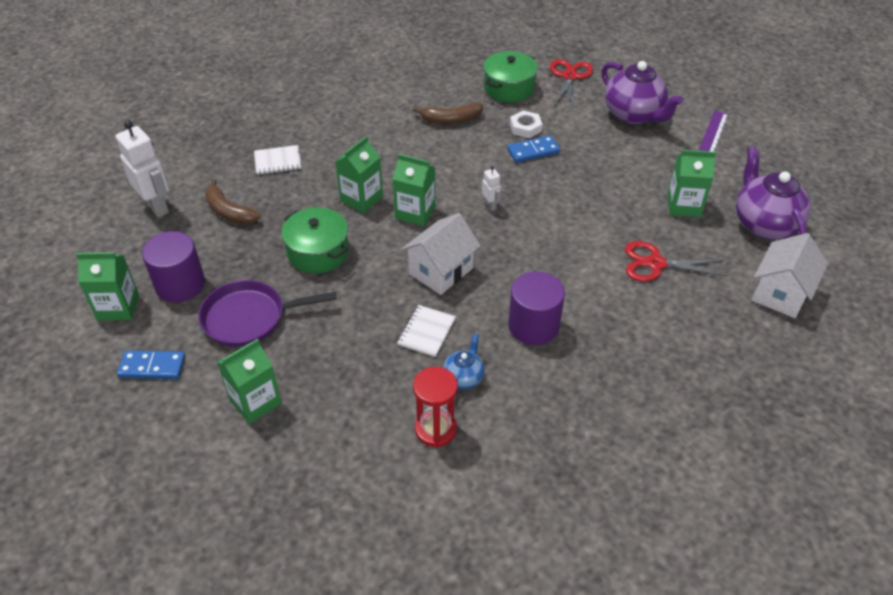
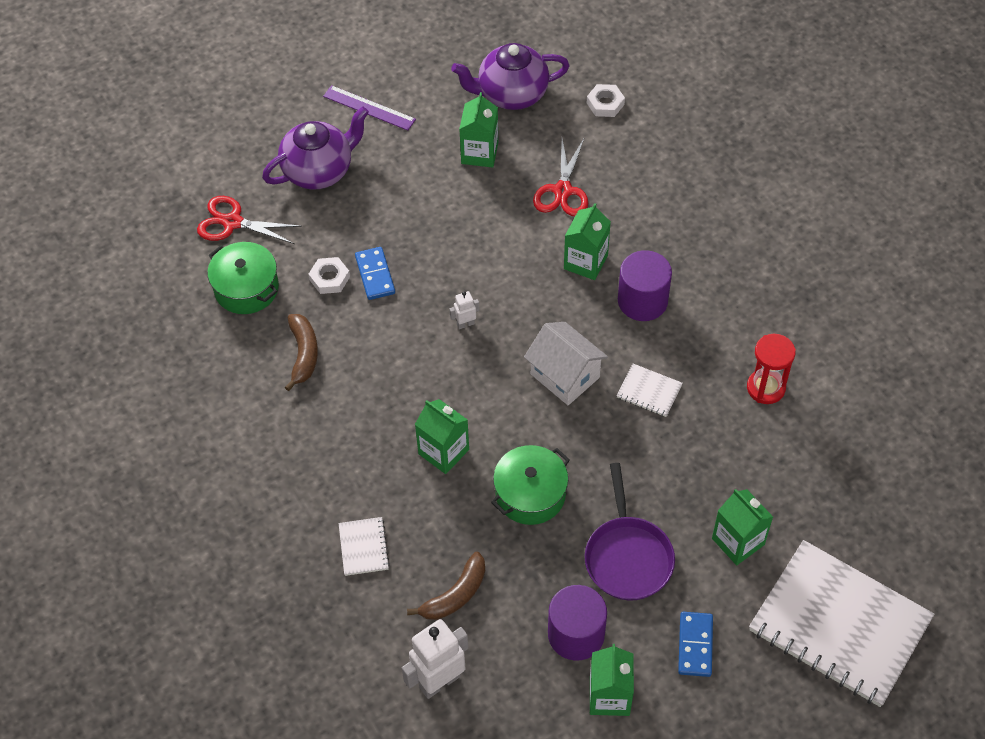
camera: 85 degrees left, 10 degrees up
green carton [393,154,435,226] -> green carton moved to [564,203,611,280]
blue teapot [443,333,484,391] -> none
white house [752,233,828,318] -> white nut [587,84,625,117]
none -> white notebook [749,540,934,707]

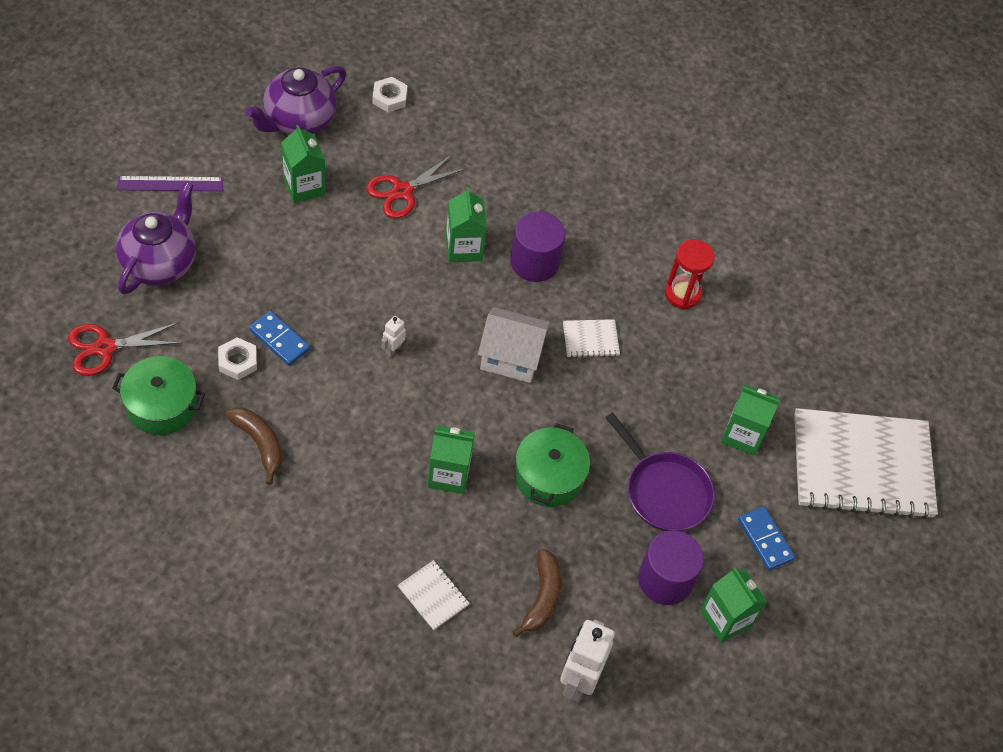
camera: 40 degrees left, 0 degrees up
red scissors [533,139,588,216] -> red scissors turned 75 degrees clockwise [366,154,466,219]

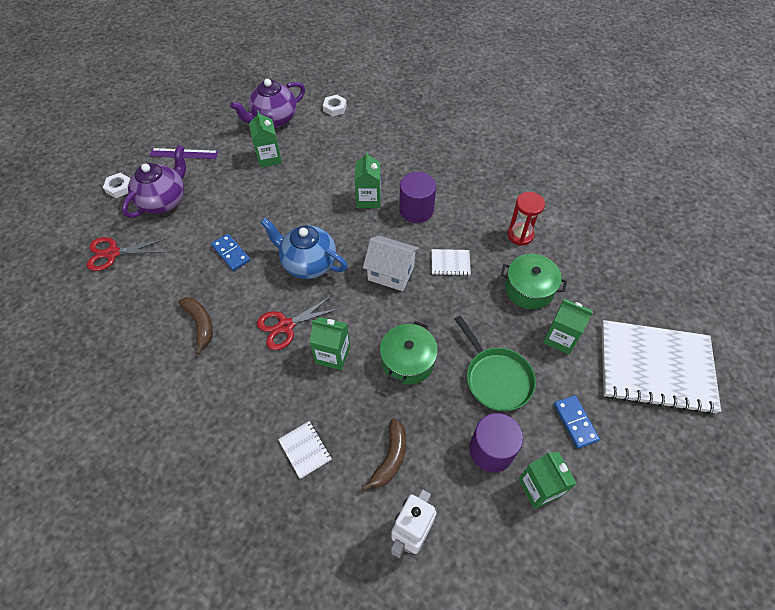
camera: 15 degrees right, 0 degrees up
green pot [112,356,205,435] -> green pot moved to [501,254,567,309]
white nut [218,337,257,380] -> white nut moved to [103,173,131,198]
red scissors [366,154,466,219] -> red scissors moved to [257,295,340,350]
white robot [381,316,406,357] -> blue teapot [260,218,348,279]
purple pan [605,412,715,531] -> green pan [455,316,536,411]

